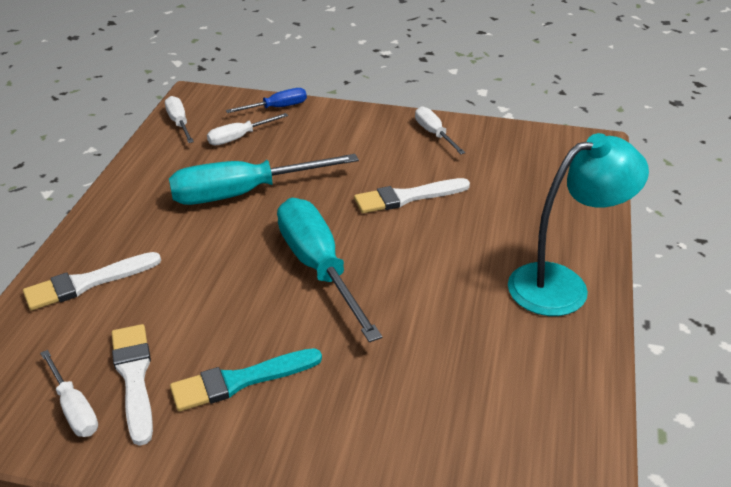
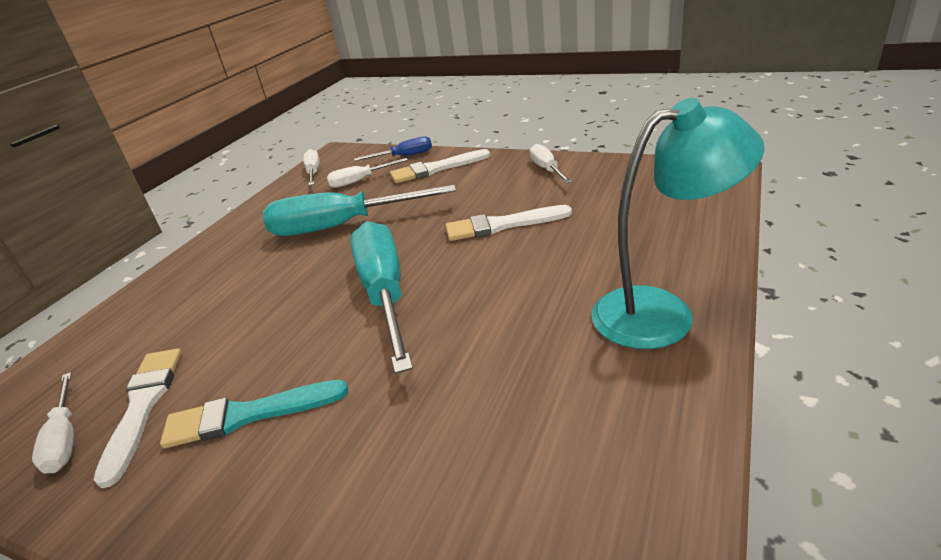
camera: 15 degrees right, 5 degrees down
white brush [23,252,161,311] -> white brush moved to [390,149,490,183]

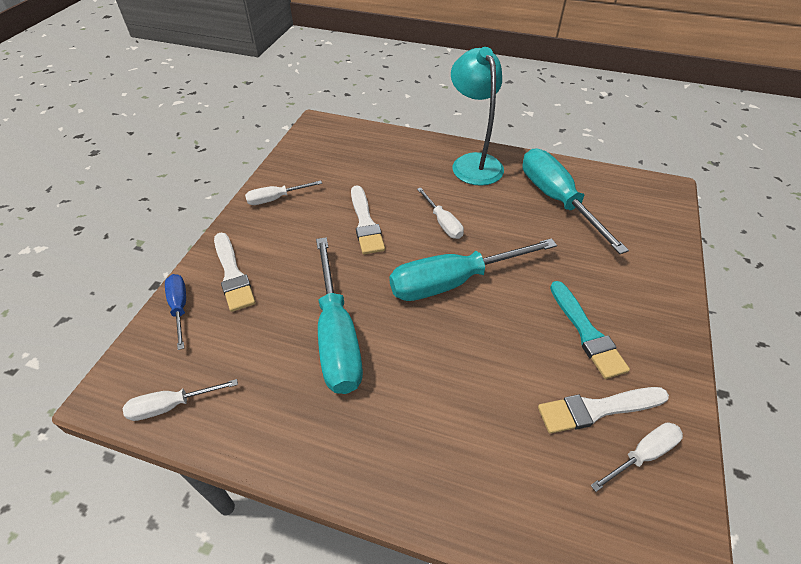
camera: 100 degrees left, 15 degrees up
white screwdriver [327,158,408,188] -> white screwdriver moved to [417,188,464,239]
none -> turquoise screwdriver [522,148,629,254]

